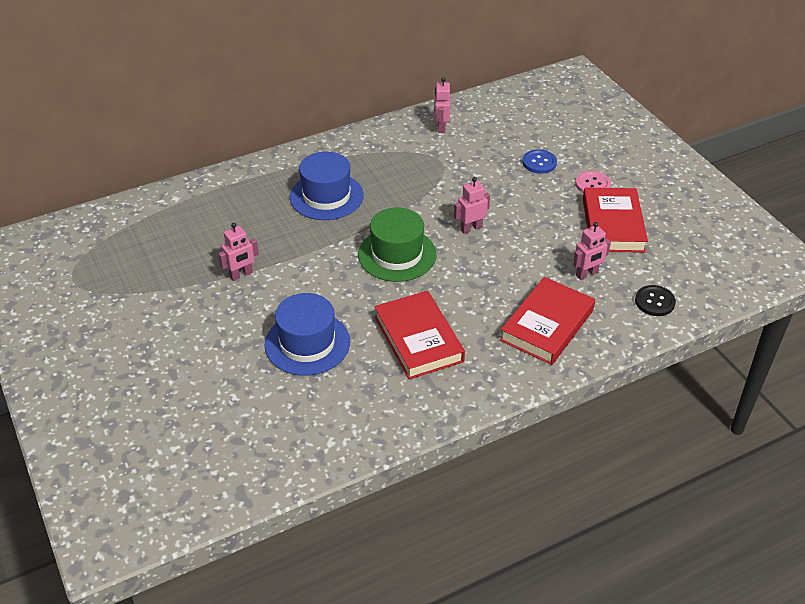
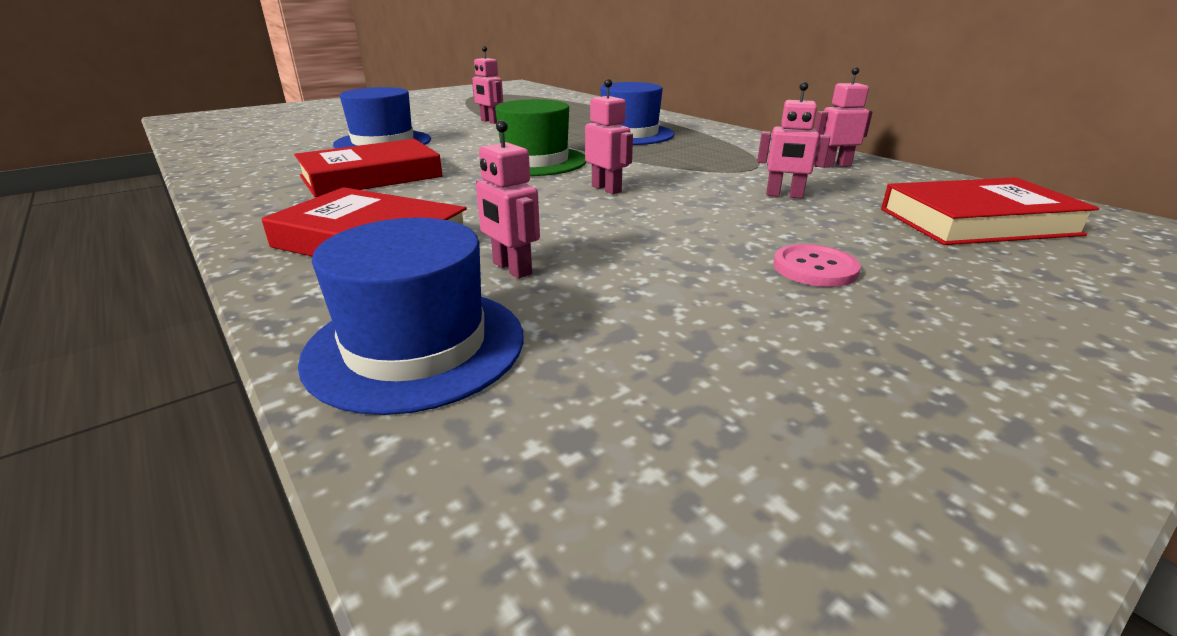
camera: 80 degrees right, 15 degrees down
blue button [522,149,557,174] -> none
red book [583,188,648,253] -> red book moved to [881,177,1099,245]
black button [635,285,676,316] -> blue hat [298,218,524,415]
none -> pink robot [757,82,830,199]

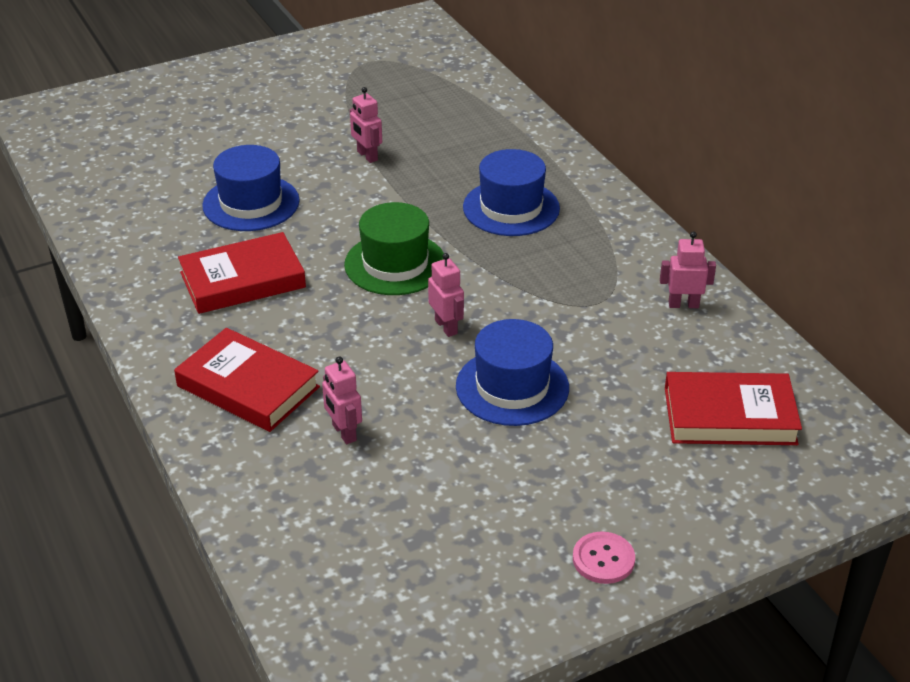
camera: 10 degrees right, 10 degrees up
blue hat [298,218,524,415] -> blue hat moved to [456,319,569,426]
pink robot [757,82,830,199] -> none
pink button [773,244,861,287] -> pink button moved to [573,531,635,584]

